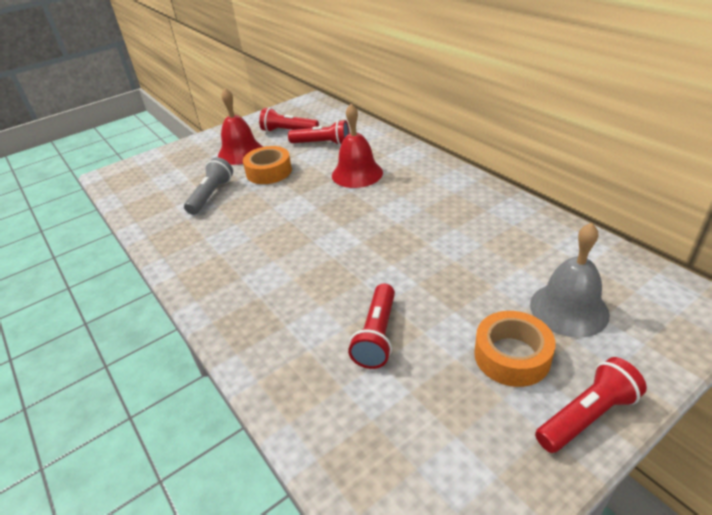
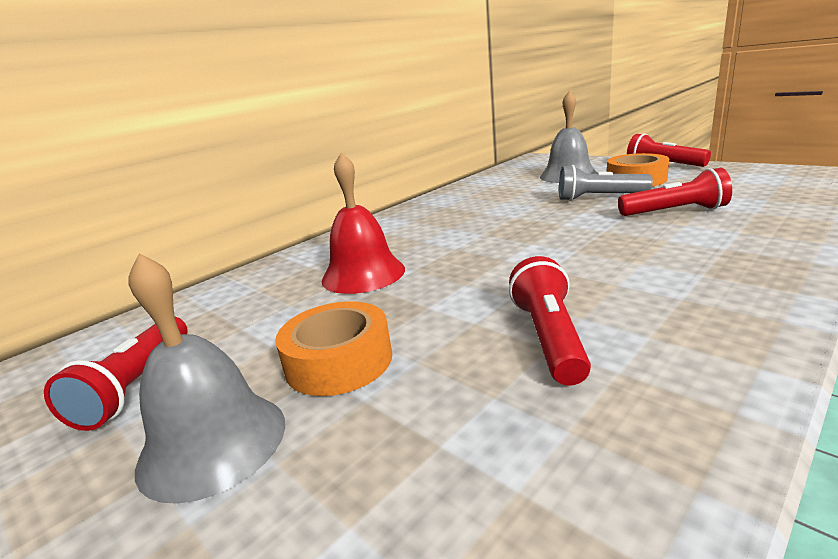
camera: 100 degrees left, 15 degrees down
grey flashlight [184,157,233,215] -> grey flashlight moved to [559,165,653,201]
red bell [218,88,263,165] -> grey bell [129,253,285,504]
red flashlight [288,120,350,146] -> red flashlight moved to [509,256,591,386]

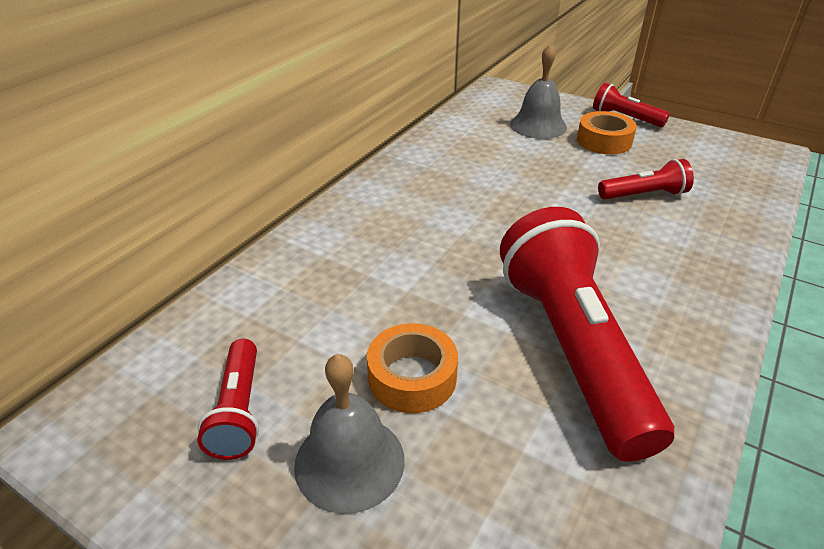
camera: 15 degrees left, 15 degrees up
red bell [321,153,405,294] -> none
red flashlight [509,256,591,386] -> red flashlight [500,207,674,462], size x2.12
grey flashlight [559,165,653,201] -> none

